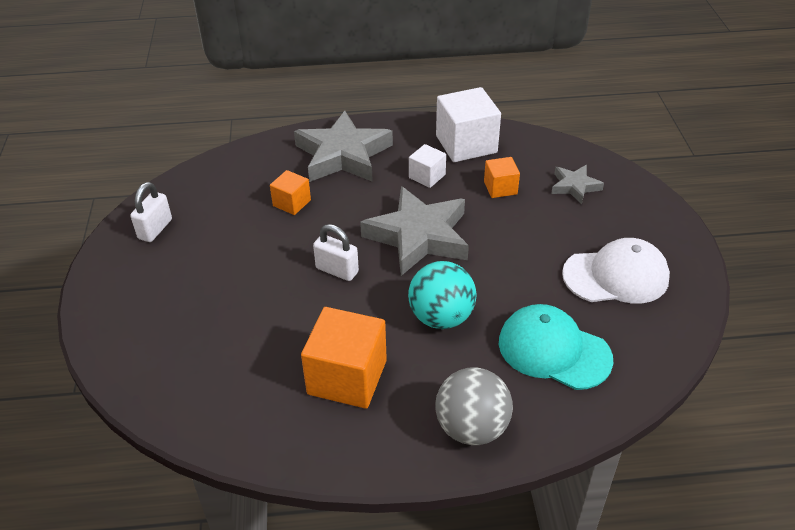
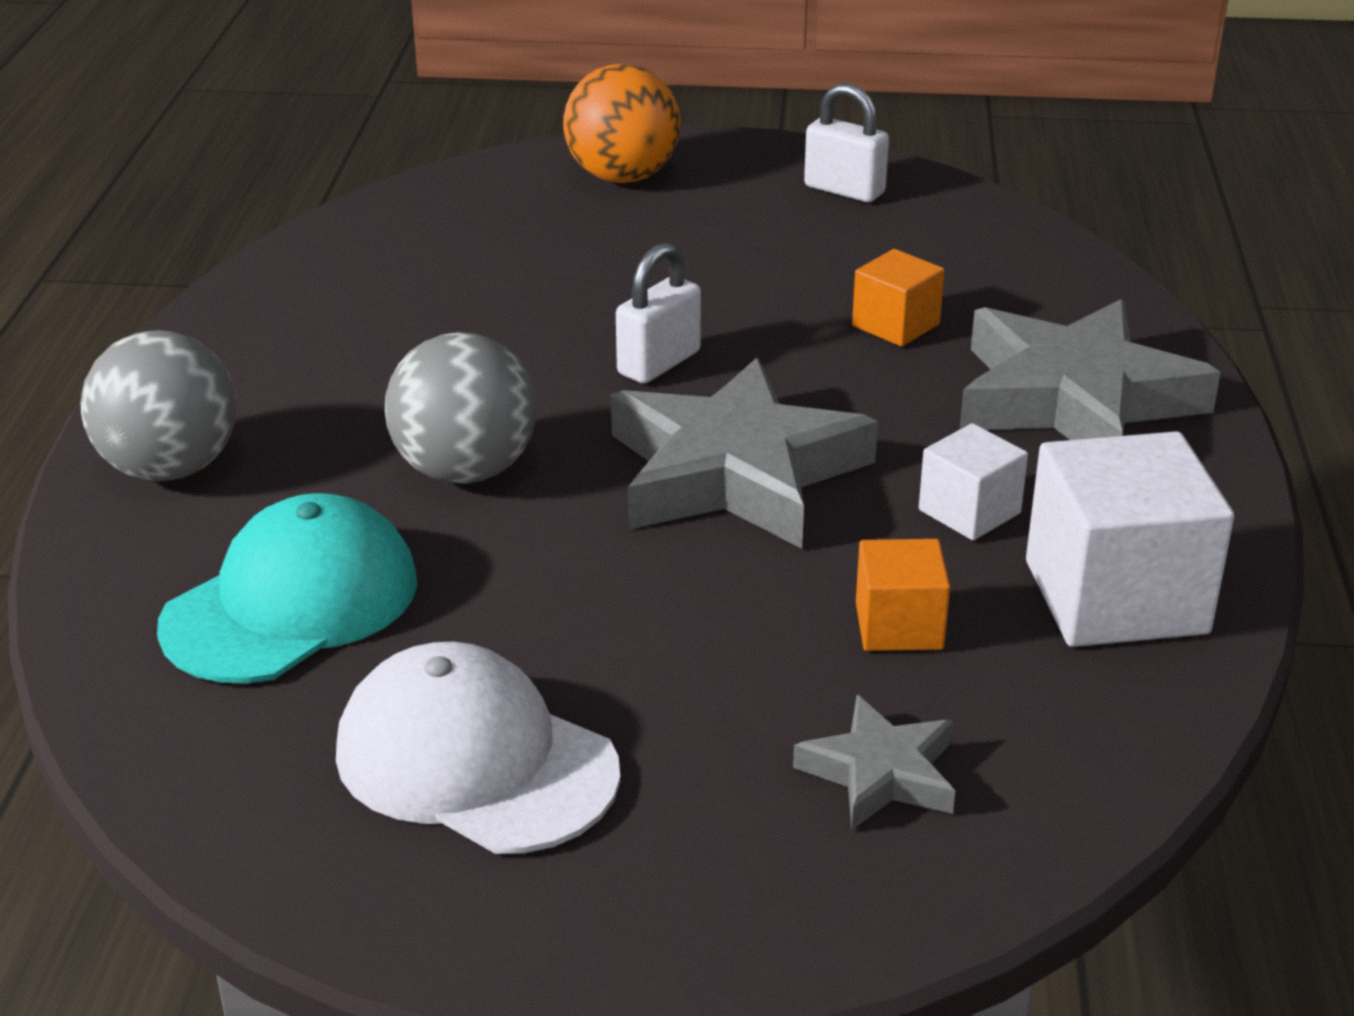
camera: 100 degrees right, 10 degrees down
orange cube [301,307,387,409] -> none
turquoise ball [408,261,477,329] -> grey ball [385,332,537,483]
white cap [562,238,670,304] -> white cap turned 120 degrees clockwise [336,642,620,854]
none -> orange ball [563,64,680,183]

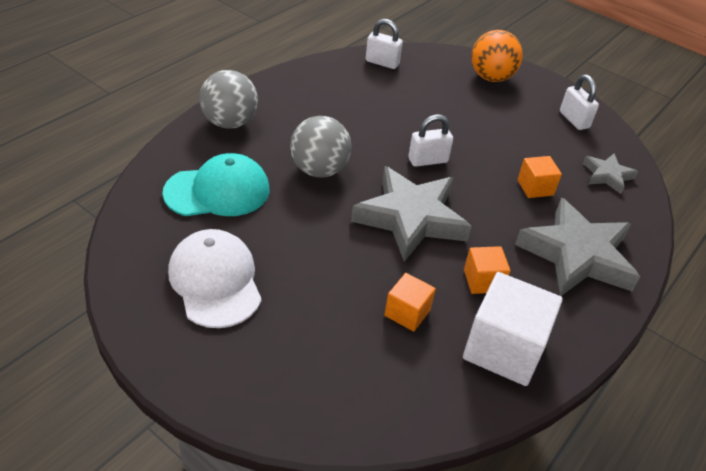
camera: 30 degrees right, 10 degrees up
grey star [793,695,955,830] -> grey star moved to [583,153,638,194]
white cube [919,423,1028,540] -> orange cube [464,246,510,294]
none -> white padlock [365,19,403,69]

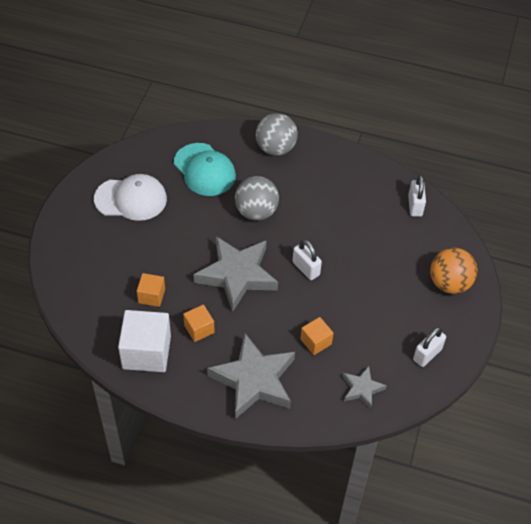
camera: 70 degrees right, 10 degrees up
white cap [168,229,262,328] -> white cap turned 45 degrees clockwise [94,174,167,221]

